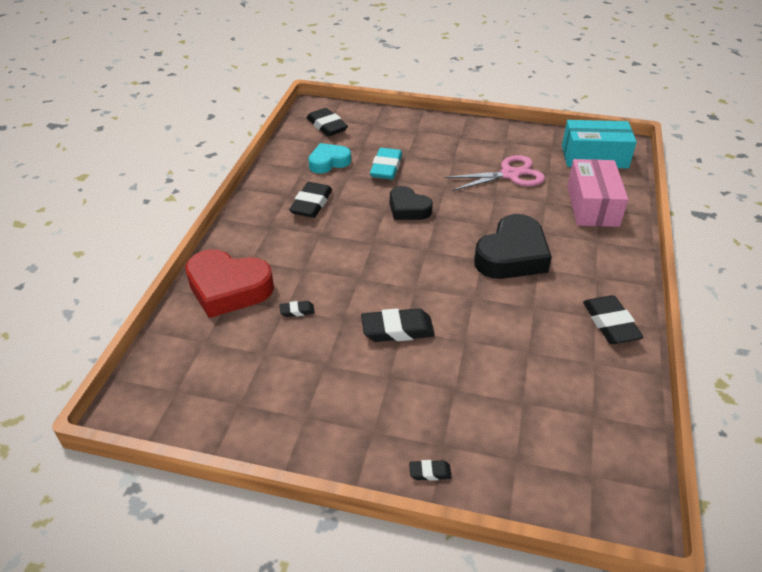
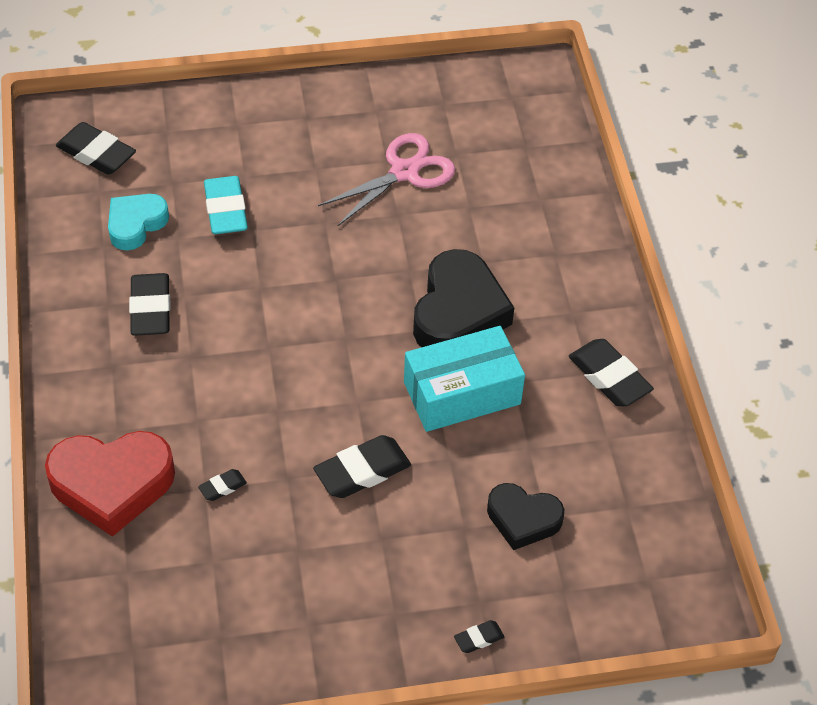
camera: 25 degrees left, 10 degrees up
black heart [390,186,433,220] -> black heart moved to [487,483,564,550]
turquoise box [562,120,637,168] -> turquoise box moved to [404,326,525,432]
pink box [567,159,628,227] -> none

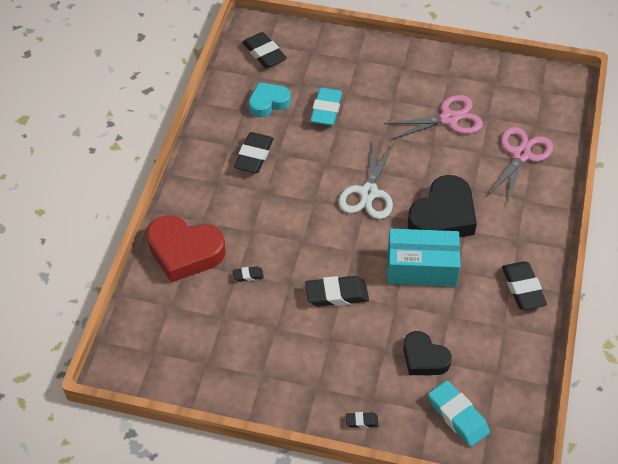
camera: 25 degrees right, 0 degrees up
none -> white scissors [338,143,394,219]
none -> turquoise eraser [428,381,490,447]
none -> pink scissors [487,127,553,205]

